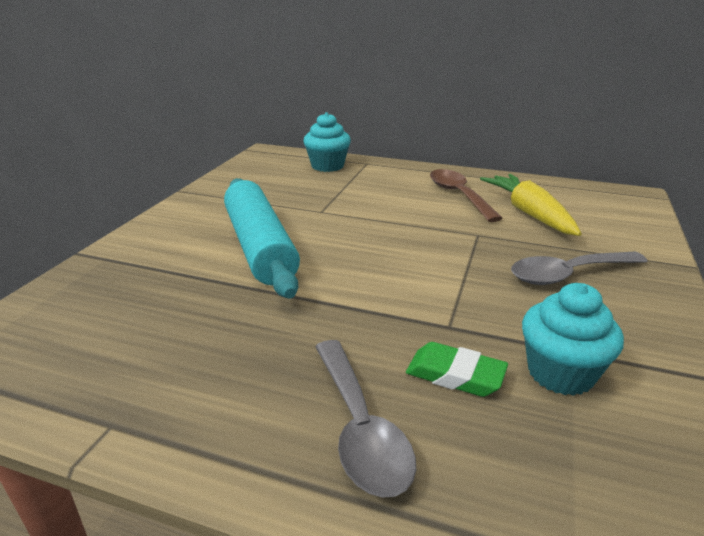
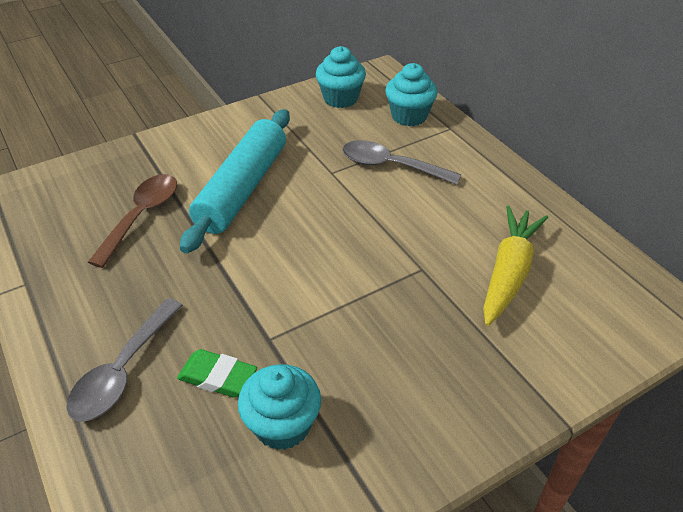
camera: 40 degrees right, 15 degrees up
green eraser [406,342,508,397] -> green eraser turned 45 degrees counterclockwise [177,349,257,398]
brown spoon [430,169,503,222] -> brown spoon moved to [88,174,177,268]
grey spoon [511,252,648,285] -> grey spoon moved to [342,140,461,185]
none -> turquoise cupcake [316,46,366,108]

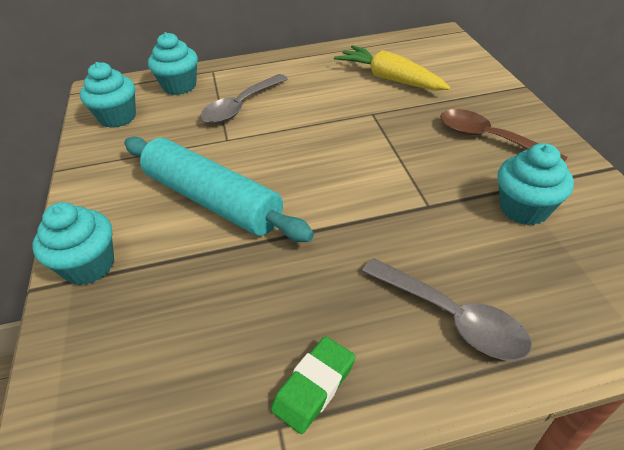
camera: 70 degrees left, 0 degrees up
brown spoon [88,174,177,268] -> brown spoon moved to [440,109,568,162]
green eraser [177,349,257,398] -> green eraser moved to [271,336,355,434]
none -> turquoise cupcake [33,202,114,285]

